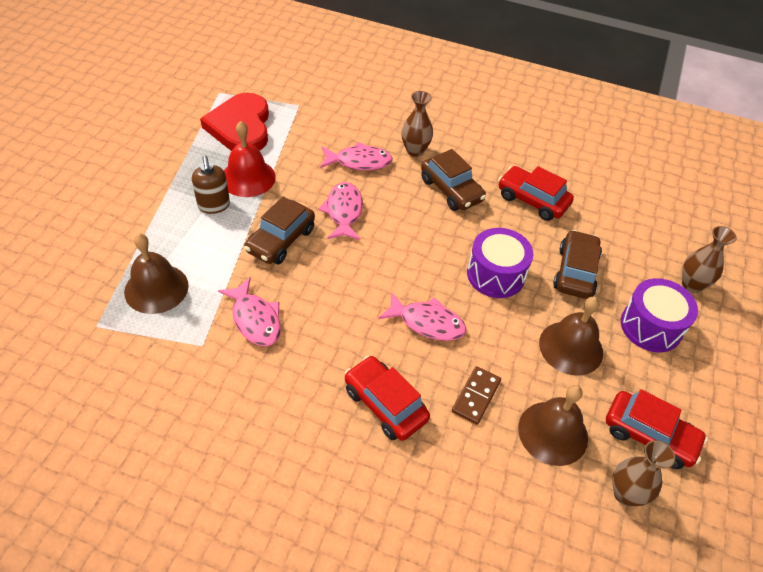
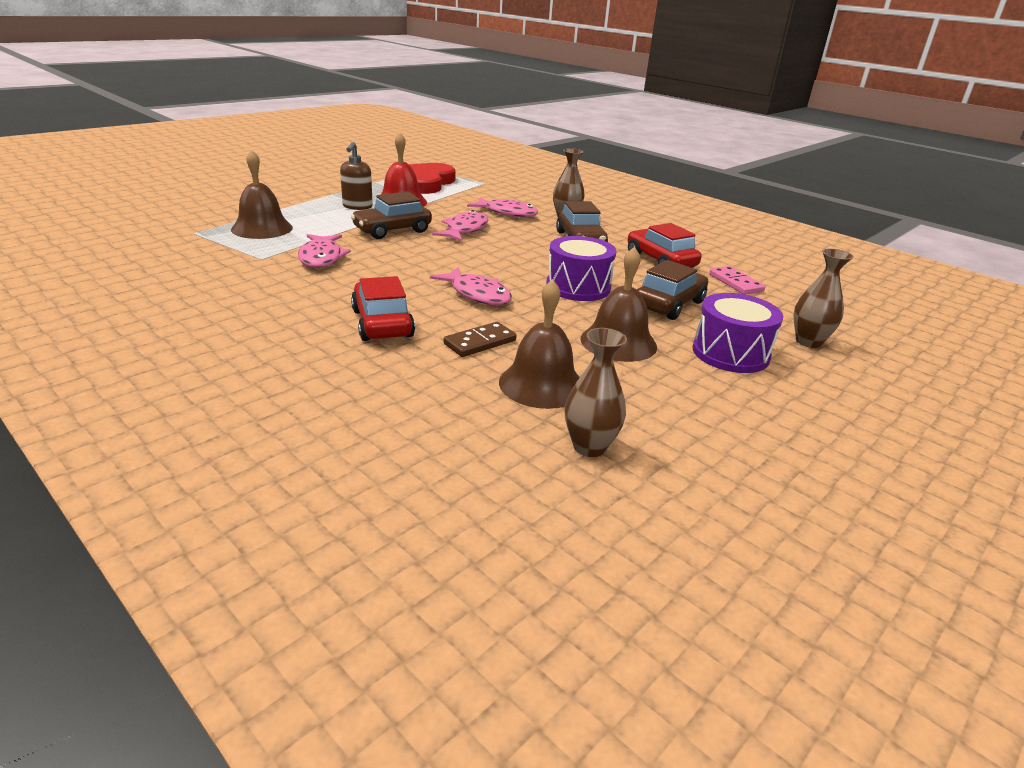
camera: 25 degrees right, 20 degrees down
red car [606,389,708,469] -> none
none -> pink domino [709,266,765,295]

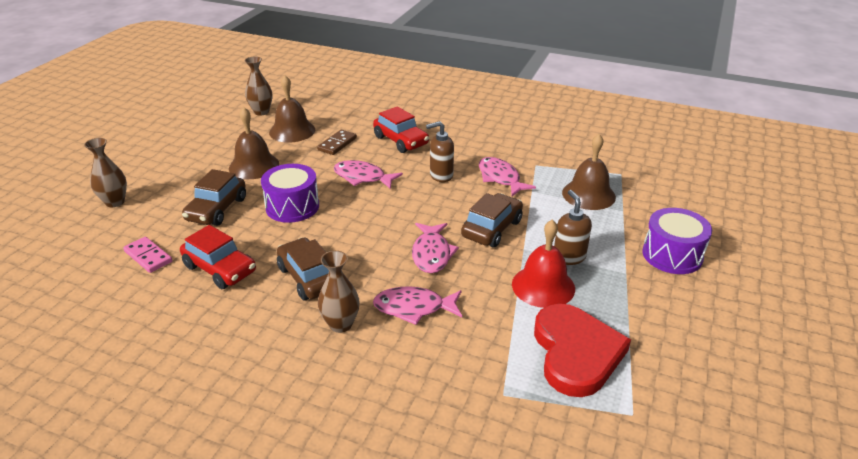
camera: 160 degrees right, 5 degrees up
purple drum [693,293,783,373] -> purple drum moved to [642,208,712,274]
none -> brown soap dispenser [426,121,454,182]

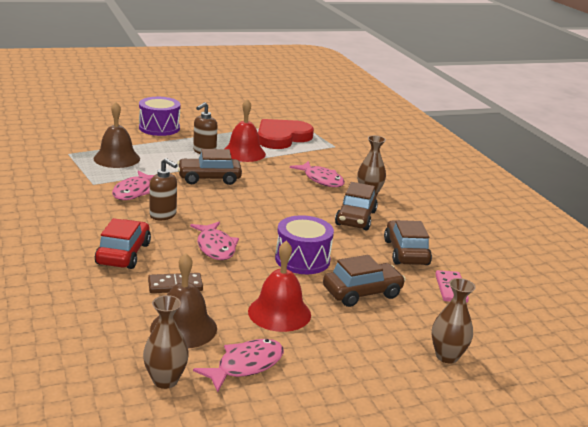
camera: 135 degrees left, 10 degrees down
red car [180,225,256,289] -> brown car [384,220,432,265]
brown bell [229,107,279,179] -> red bell [248,241,311,332]
pink fish [412,223,459,273] -> pink fish moved to [193,339,284,392]

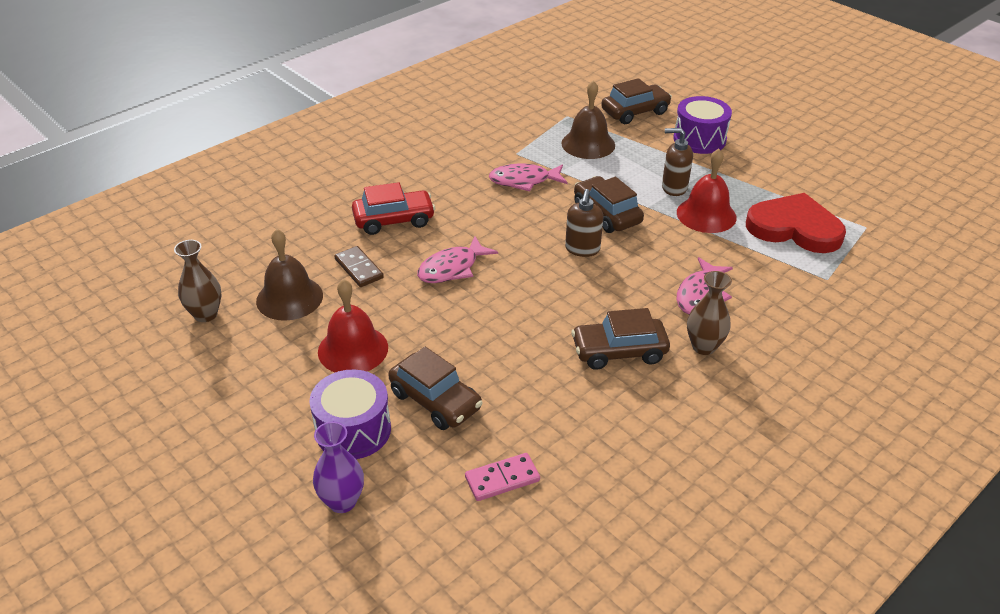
camera: 70 degrees right, 15 degrees up
brown soap dispenser [149,158,178,220] -> brown soap dispenser moved to [565,189,603,257]
pink fish [193,339,284,392] -> none
purple drum [275,215,334,274] -> purple drum moved to [309,370,391,459]
brown car [384,220,432,265] -> brown car moved to [601,78,672,124]
brown vase [431,278,476,364] -> purple vase [313,422,364,513]

